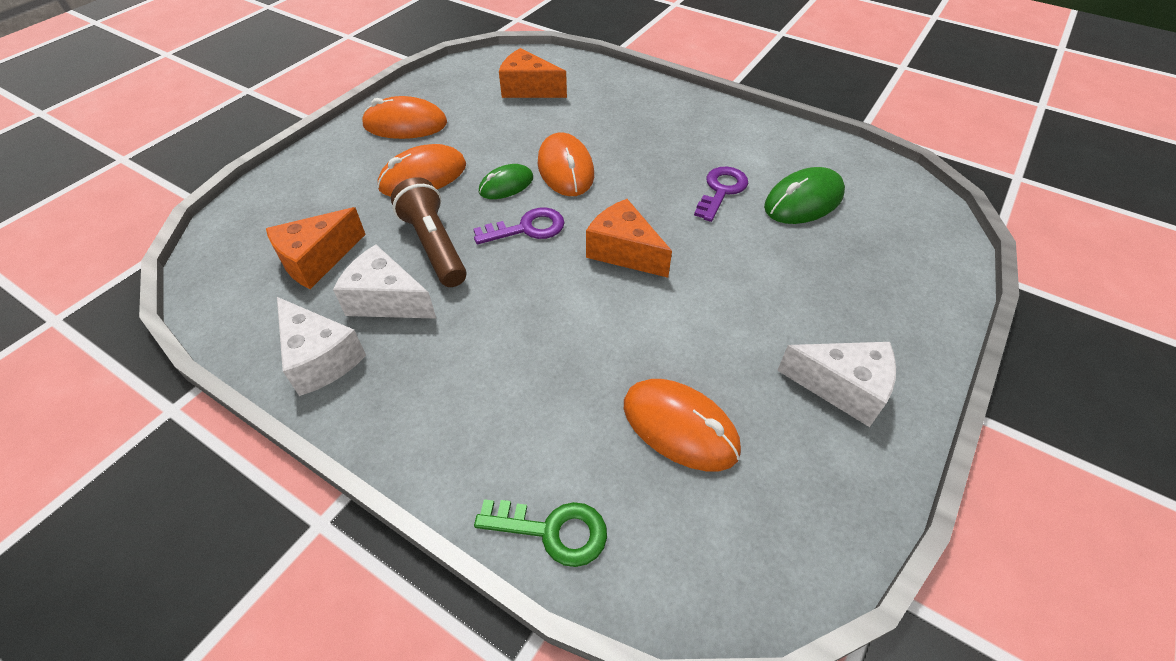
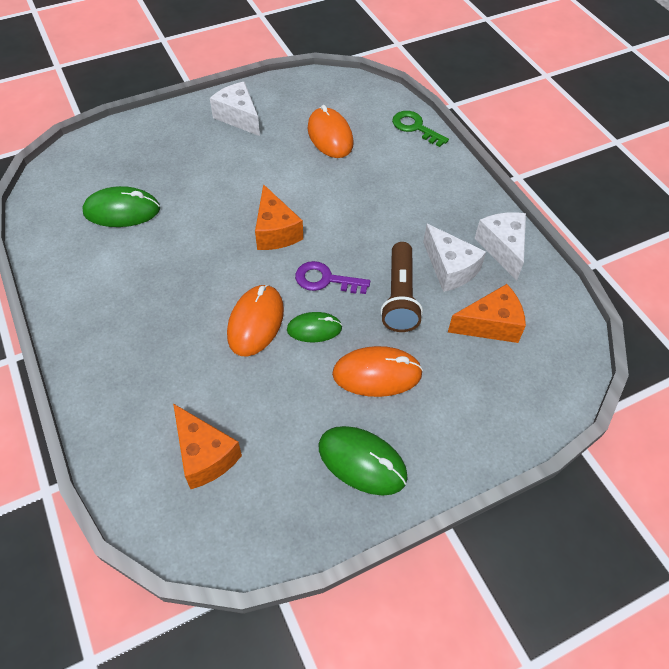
camera: 150 degrees left, 5 degrees up
orange mouse [362,96,447,139] -> green mouse [318,426,408,496]
purple key [694,167,748,222] -> none

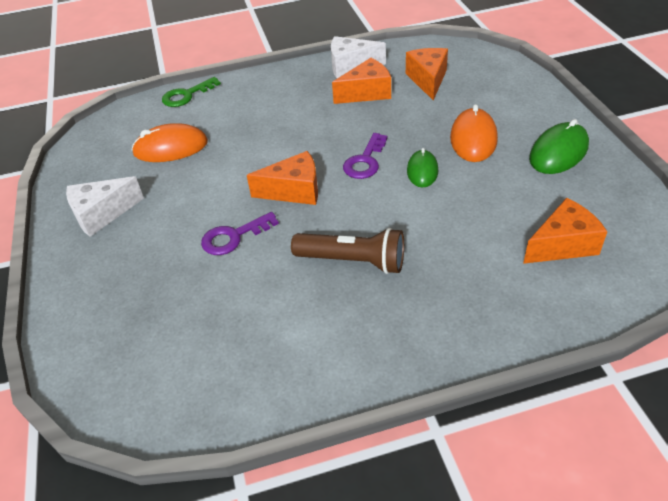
camera: 75 degrees left, 10 degrees down
green mouse [82,186,160,227] -> none
orange mouse [227,284,284,357] -> none
brown flashlight [381,242,423,332] -> brown flashlight moved to [291,228,404,274]
white cheese [423,224,486,292] -> orange cheese [332,58,391,104]
none -> purple key [201,212,279,255]

